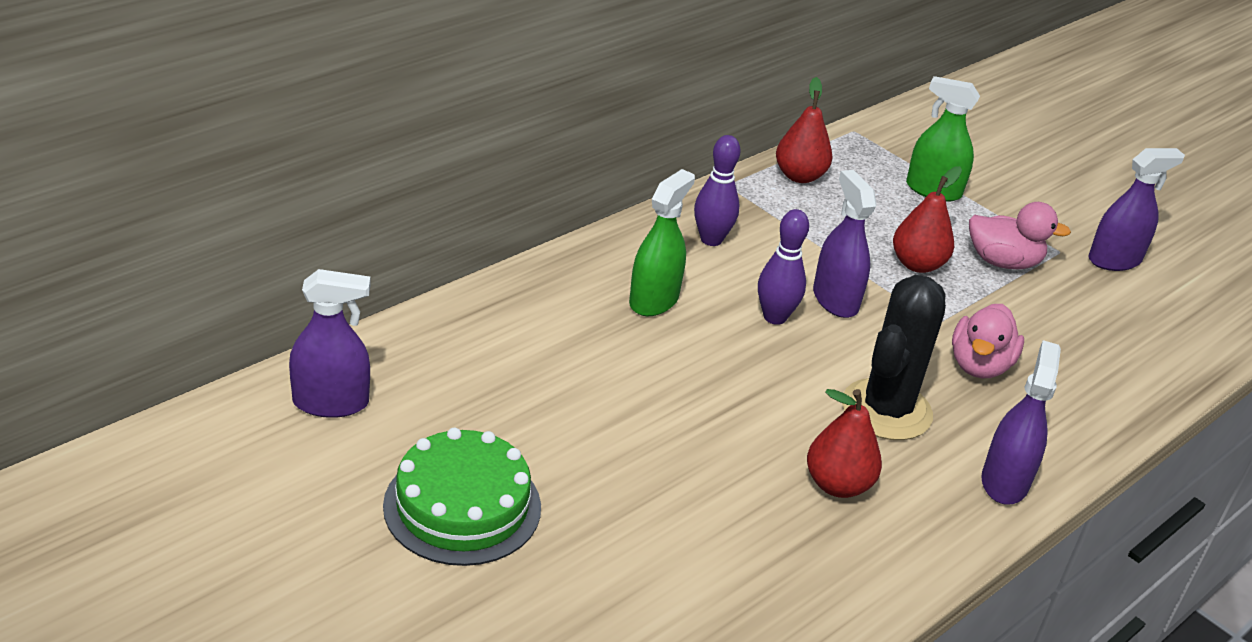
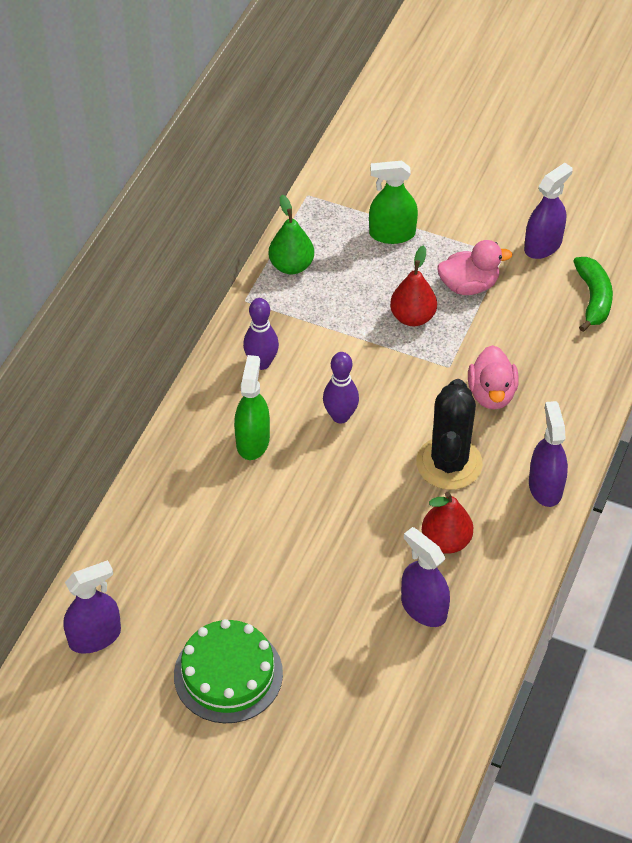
camera: 20 degrees left, 15 degrees up
red pear [776,77,833,183] -> green pear [269,195,314,274]
purple spray bottle [813,170,877,318] -> purple spray bottle moved to [401,527,450,627]
none -> green banana [573,257,613,332]

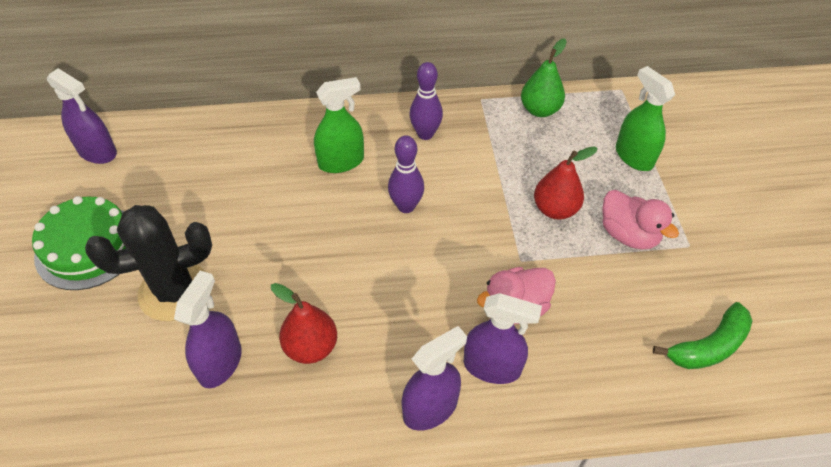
camera: 60 degrees right, 0 degrees up
black cactus [416,379,483,490] -> black cactus moved to [85,205,212,321]
purple spray bottle [524,163,573,259] -> purple spray bottle moved to [464,293,542,384]

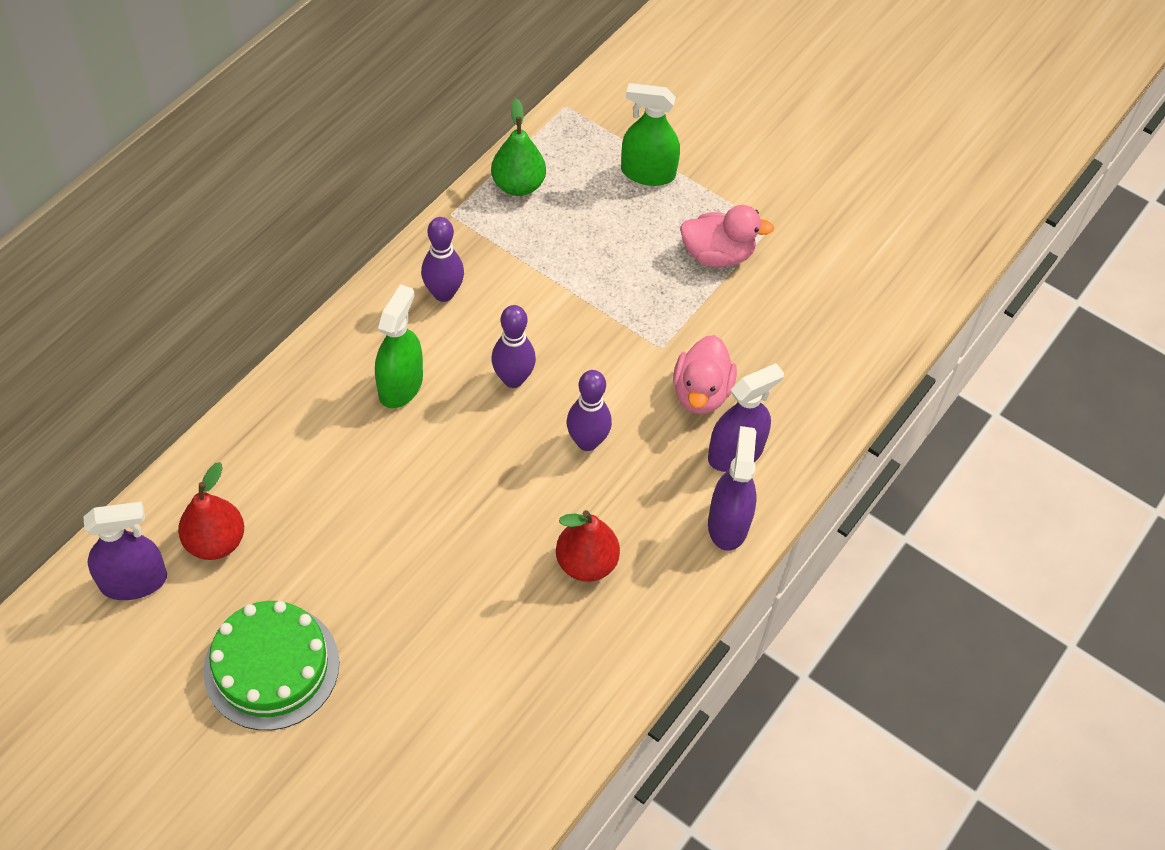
camera: 50 degrees left, 5 degrees up
black cactus [85,205,212,321] -> none
purple spray bottle [174,271,242,388] -> none
red pear [534,147,598,219] -> red pear moved to [178,462,244,560]
green banana [653,302,752,369] -> none
none -> purple bowling pin [567,370,612,451]

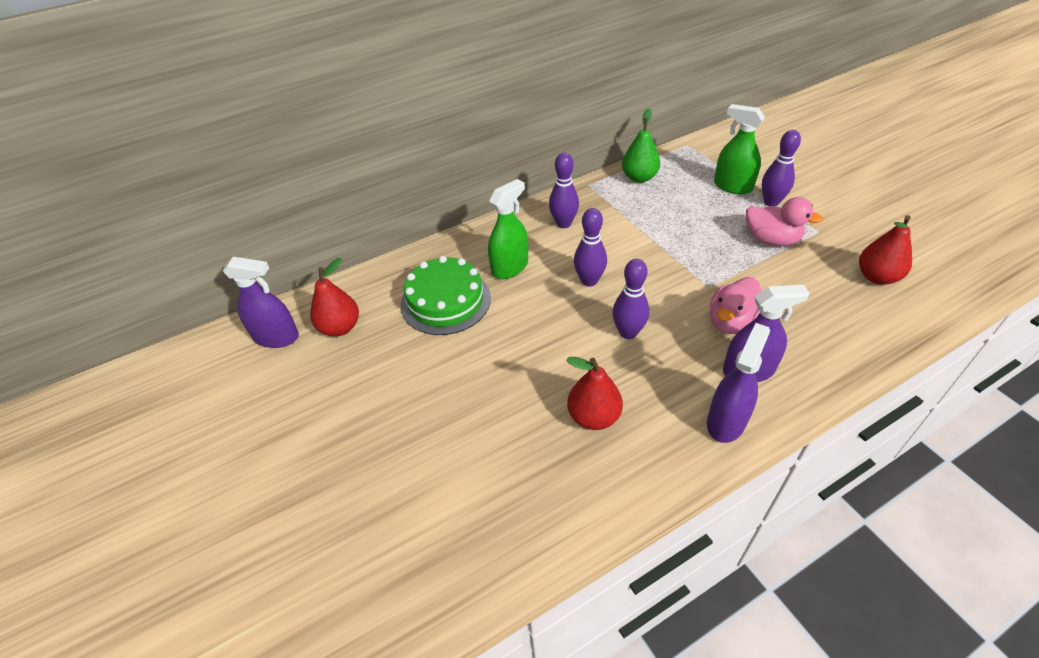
camera: 30 degrees right, 10 degrees down
green cake [203,601,339,730] -> green cake moved to [401,256,491,335]
none -> purple bowling pin [762,130,801,206]
none -> red pear [859,215,912,285]

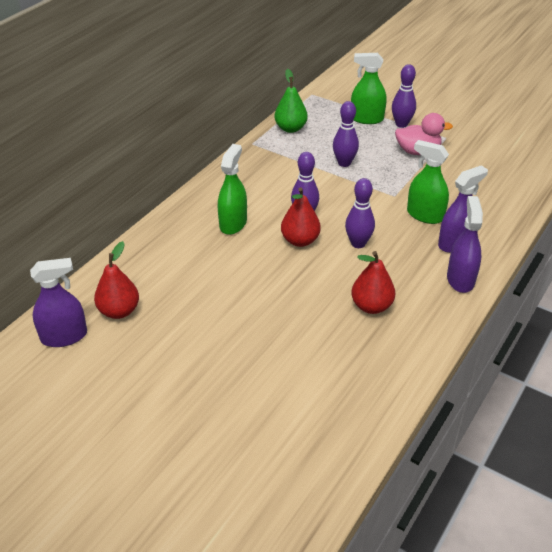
camera: 30 degrees left, 5 degrees down
green cake [401,256,491,335] -> none
purple bowling pin [549,152,579,228] -> purple bowling pin moved to [333,101,359,167]
pink duck [710,277,762,334] -> green spray bottle [407,140,449,224]
red pear [859,215,912,285] -> red pear moved to [281,188,321,247]

